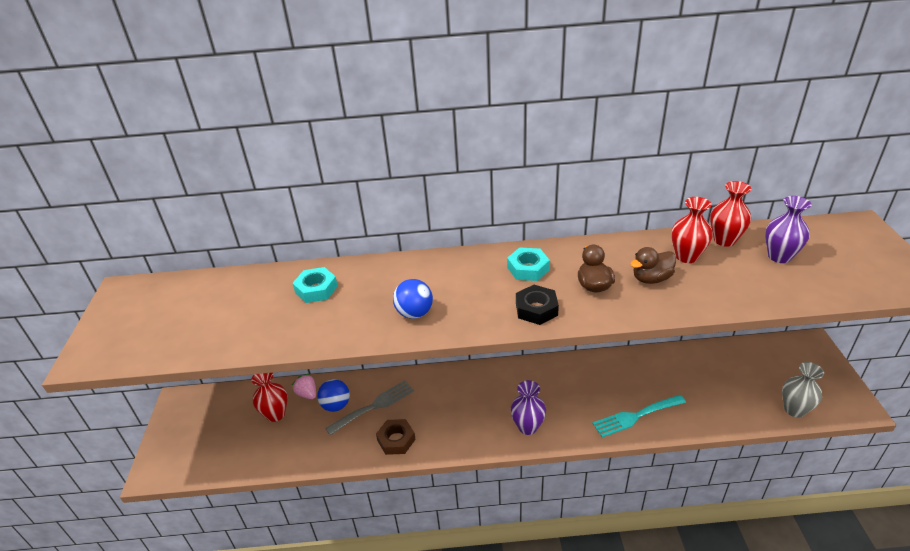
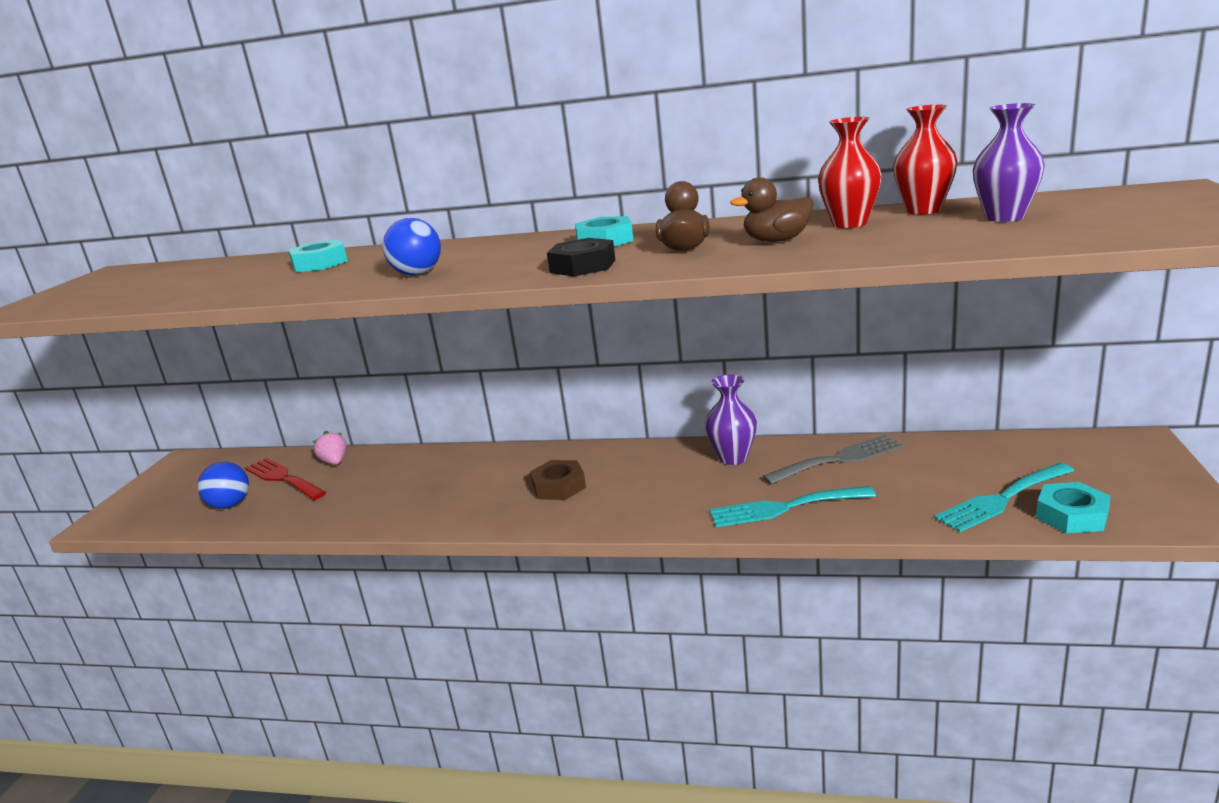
camera: 15 degrees right, 15 degrees down
red vase [251,373,288,422] -> red fork [244,458,327,500]
blue ball [317,379,350,412] -> blue ball moved to [198,462,249,509]
grey fork [325,380,414,435] -> grey fork moved to [762,435,903,485]
brown nut [376,419,416,455] -> brown nut moved to [530,460,586,500]
purple vase [511,380,546,435] -> purple vase moved to [705,375,757,465]
grey vase [782,362,824,418] -> turquoise nut [1036,482,1111,533]
none -> turquoise fork [934,463,1074,532]

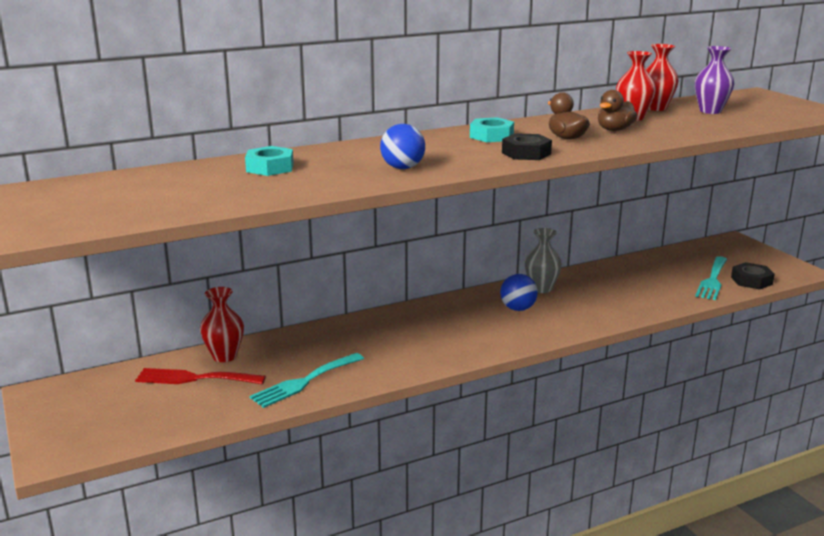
camera: 40 degrees left, 0 degrees up
blue ball [198,462,249,509] -> blue ball moved to [500,274,538,311]
pink strawberry [312,431,347,465] -> red vase [200,287,244,362]
brown nut [530,460,586,500] -> none
purple vase [705,375,757,465] -> grey vase [525,228,562,293]
turquoise fork [710,486,876,527] -> turquoise fork moved to [249,353,364,408]
grey fork [762,435,903,485] -> none
turquoise nut [1036,482,1111,533] -> black nut [731,262,775,290]

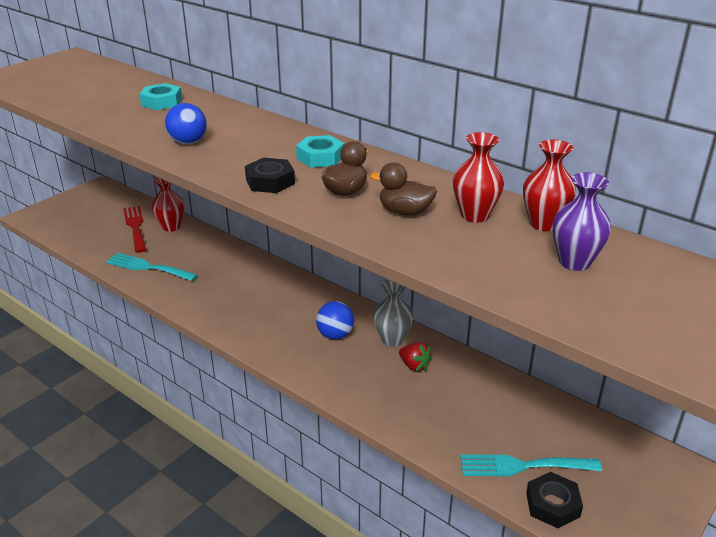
camera: 65 degrees right, 10 degrees up
none -> red strawberry [399,342,432,372]

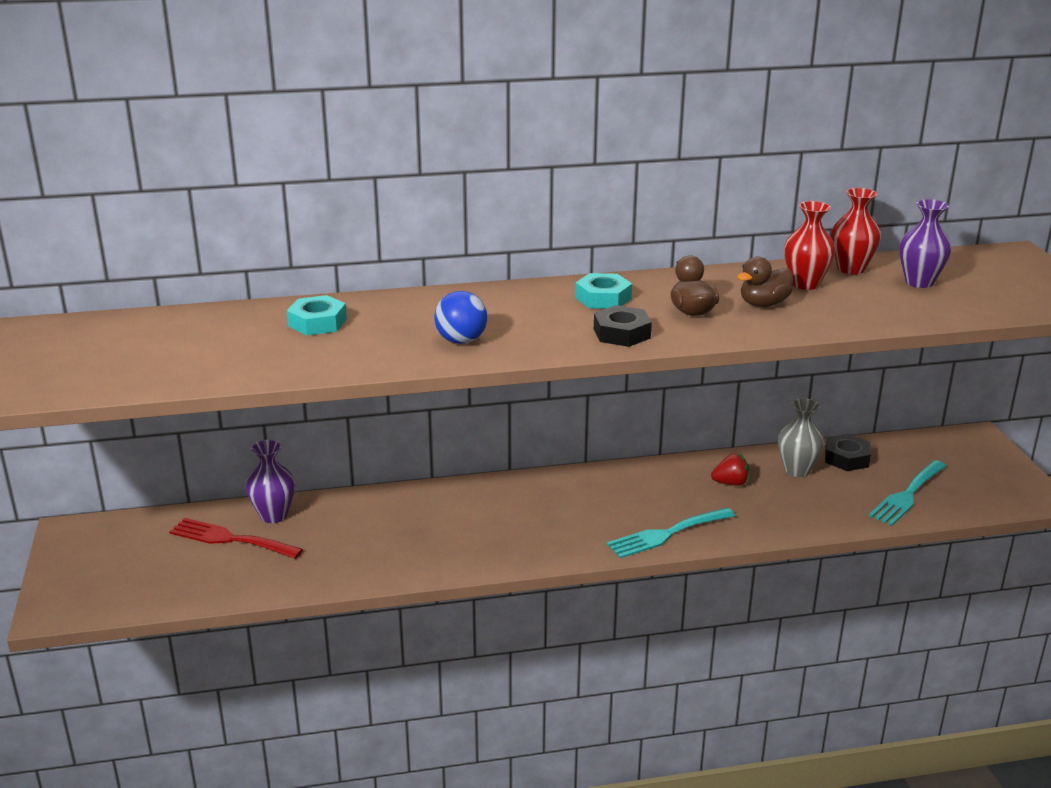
camera: 50 degrees left, 5 degrees down
turquoise fork [106,253,197,281] -> turquoise fork moved to [607,508,735,558]
red vase [151,177,184,232] -> purple vase [246,440,295,523]
blue ball [316,301,354,340] -> none
grey vase [373,280,414,347] -> grey vase moved to [778,398,824,477]
black nut [526,472,583,528] -> black nut moved to [825,434,871,471]

